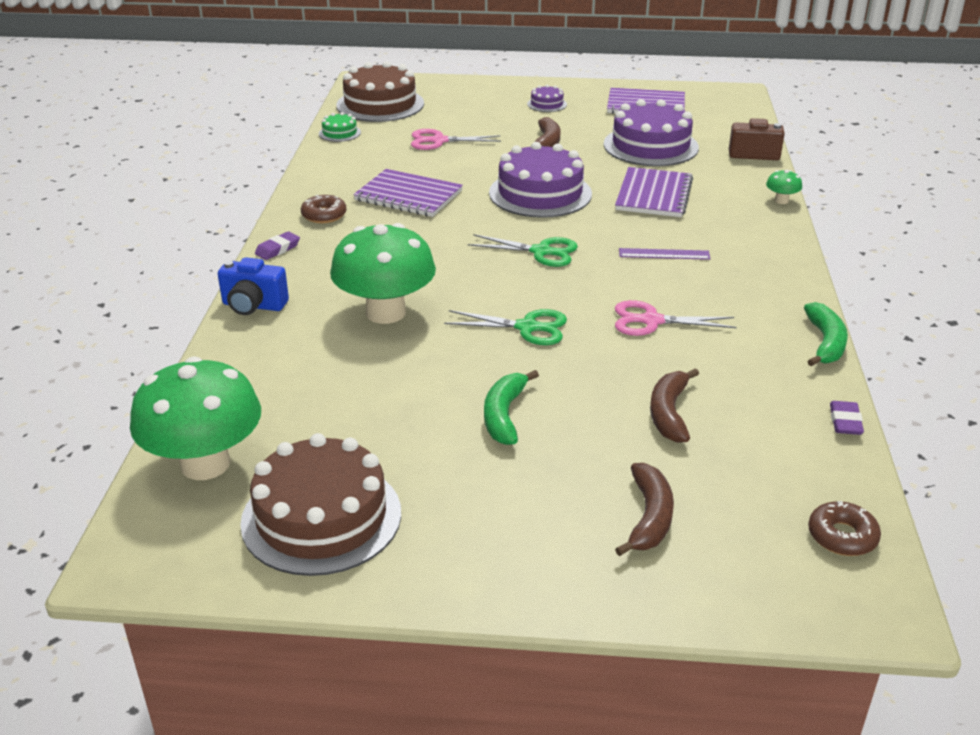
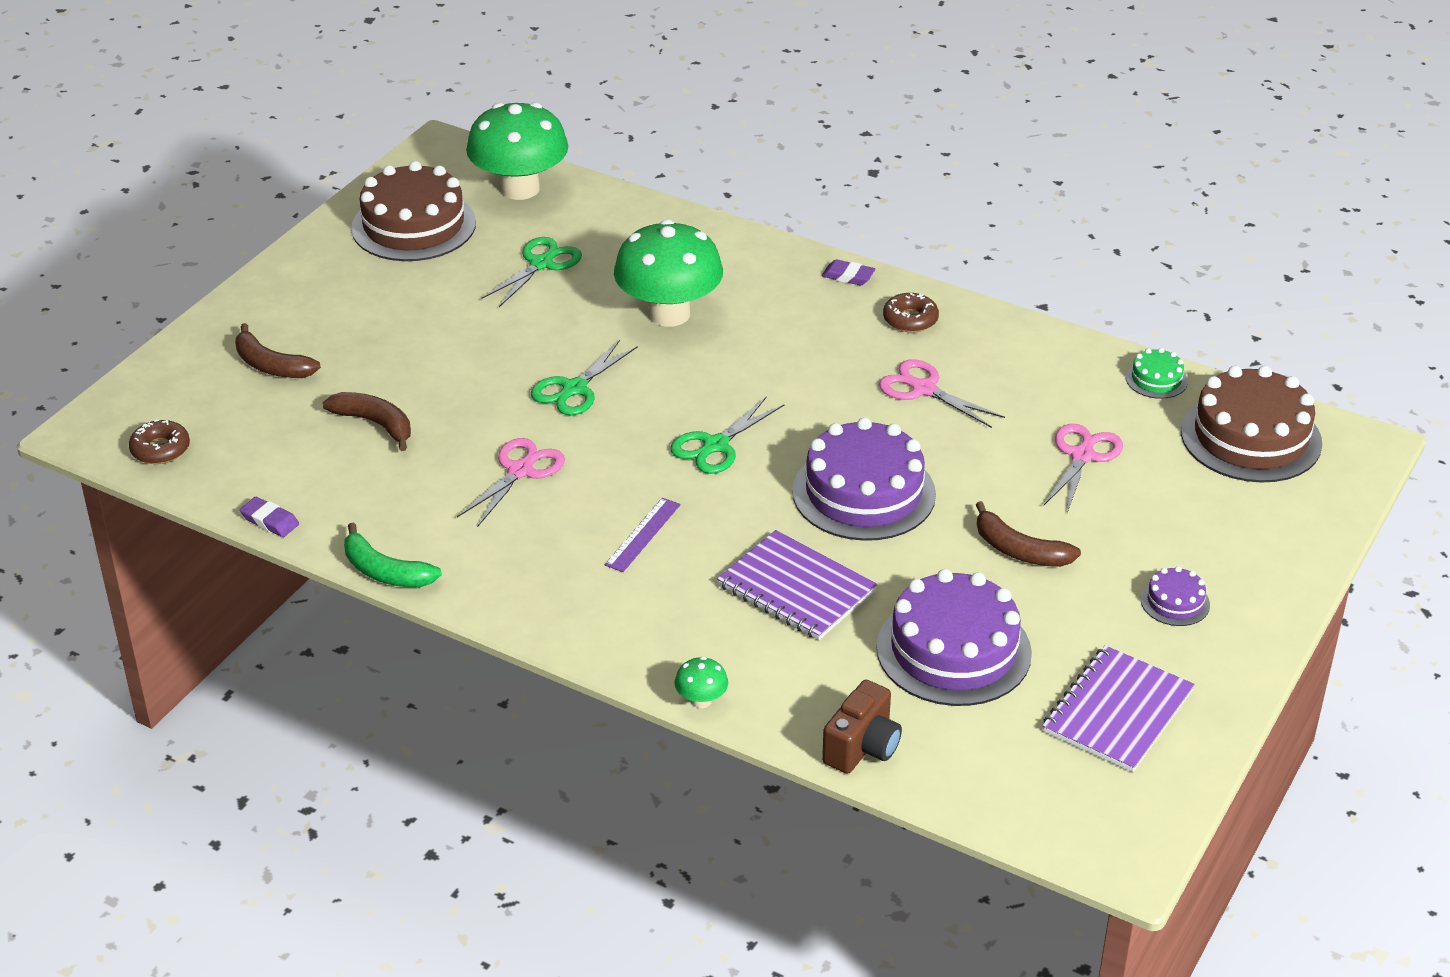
camera: 115 degrees right, 5 degrees up
blue camera [218,257,289,315] -> none
purple eraser [255,231,300,260] -> purple eraser turned 45 degrees counterclockwise [822,259,875,285]
purple notebook [353,169,463,217] -> pink scissors [879,359,1005,428]
green banana [484,370,539,445] -> none
none -> green scissors [482,237,582,307]

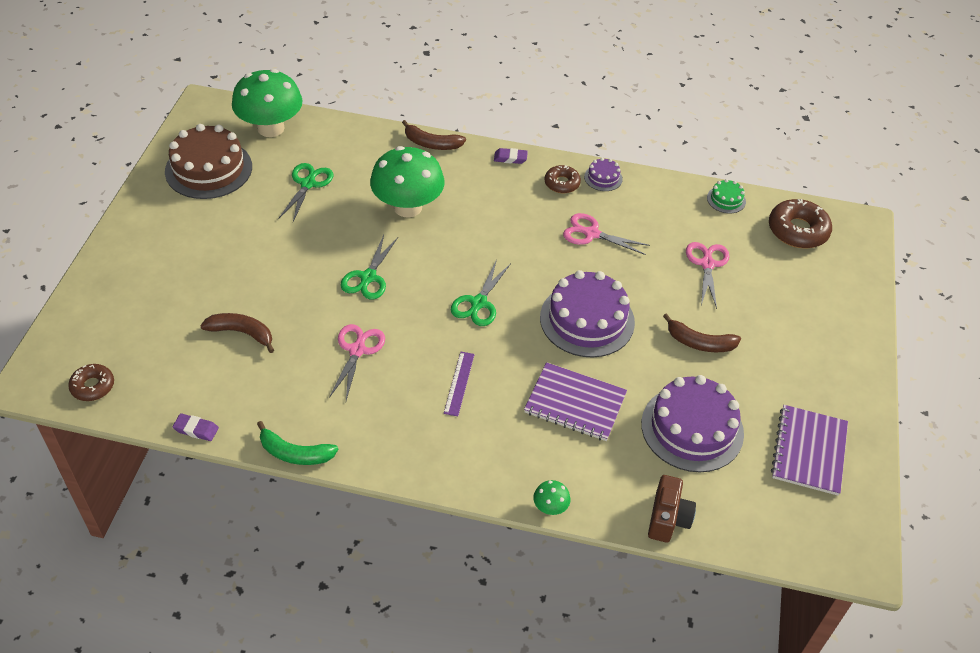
camera: 20 degrees left, 10 degrees up
brown banana [235,323,321,378] -> brown banana moved to [402,120,466,150]
purple cake [1141,566,1210,626] -> purple cake moved to [584,158,623,191]
brown cake [1181,365,1322,482] -> brown donut [769,199,832,248]

